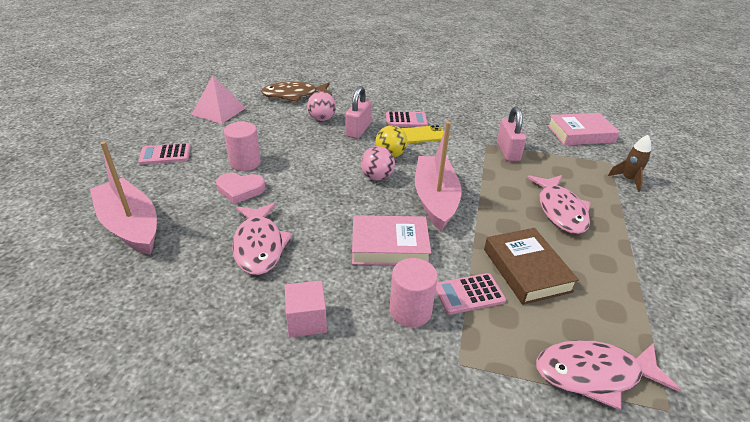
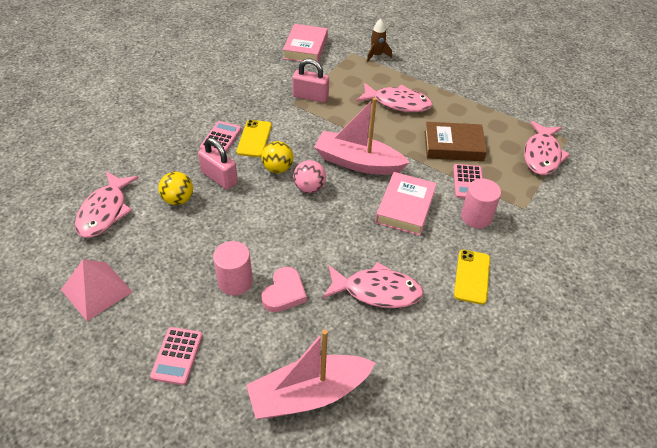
camera: 70 degrees left, 10 degrees up
brown fish [261,81,332,102] -> pink fish [75,172,139,238]
pink cube [284,281,327,338] -> yellow phone [454,250,490,305]
pink ball [307,92,336,121] -> yellow ball [158,172,193,205]

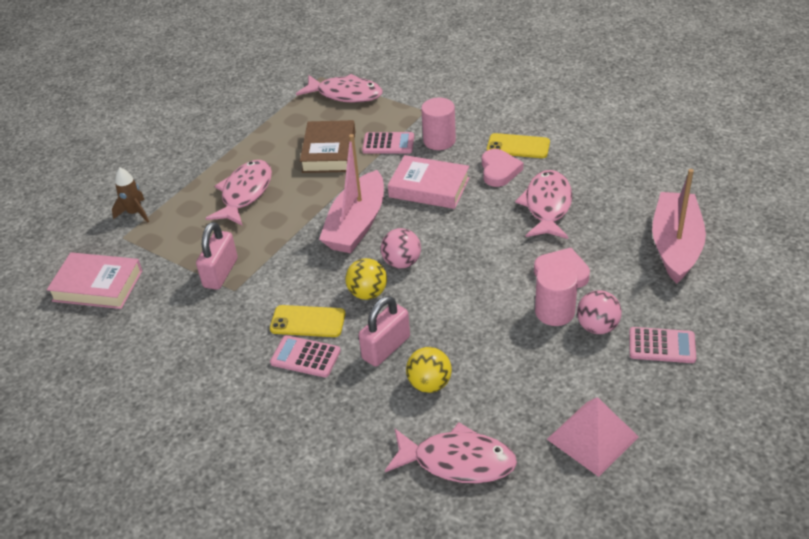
camera: 85 degrees left, 5 degrees down
pink boat [246,329,376,419] -> pink boat turned 150 degrees counterclockwise [652,169,706,284]
none -> pink heart [482,149,523,187]
none -> pink ball [577,290,622,334]

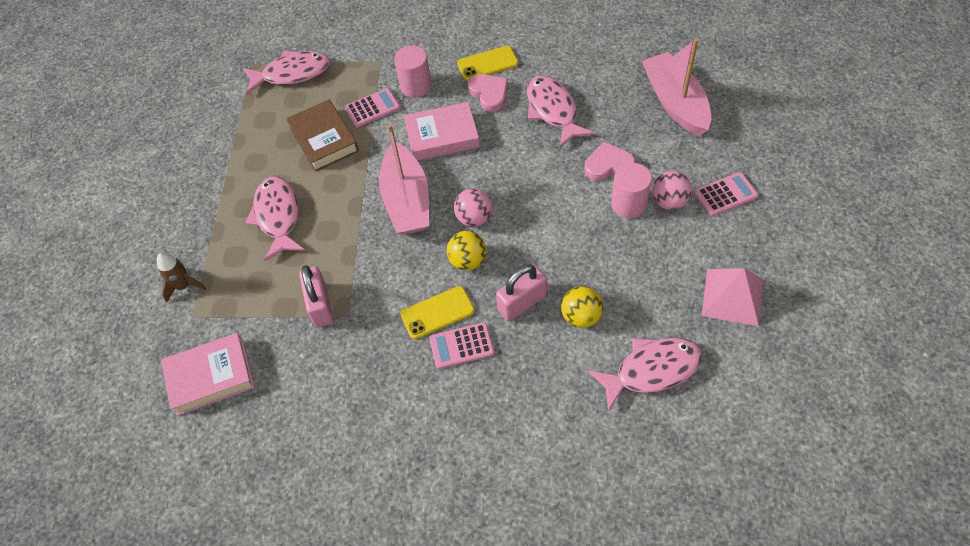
camera: 30 degrees left, 15 degrees up
pink padlock [359,296,410,367] -> pink padlock turned 45 degrees clockwise [496,265,547,321]

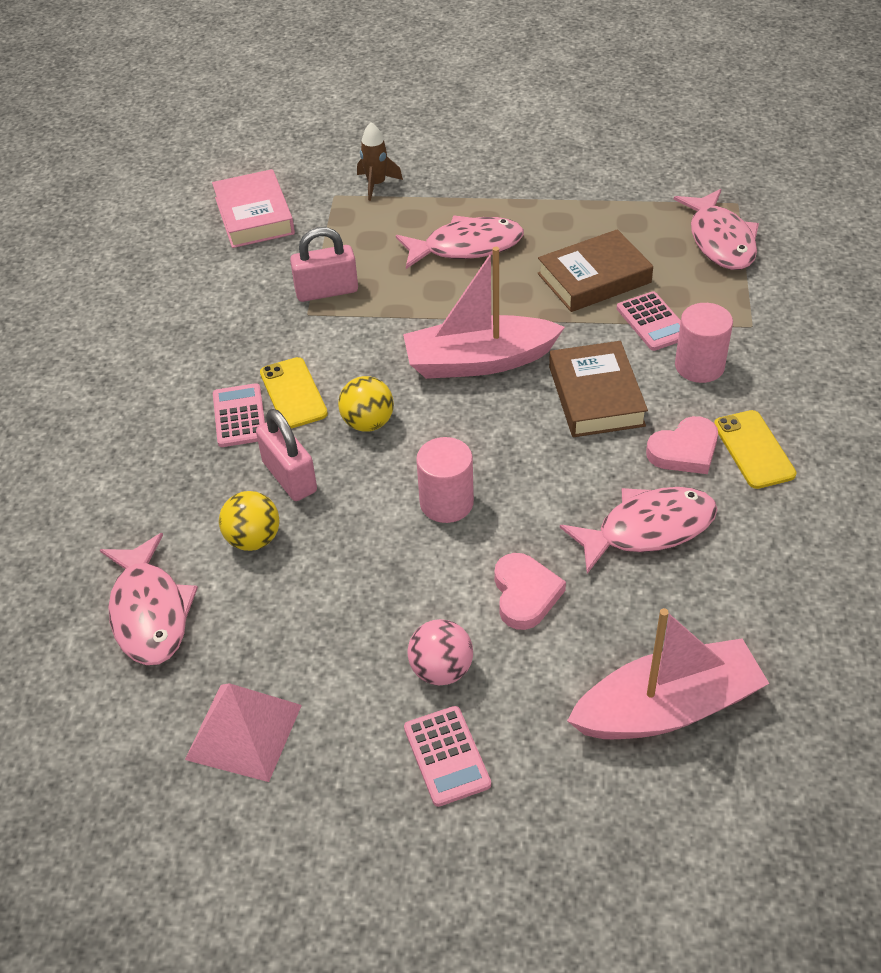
camera: 90 degrees right, 10 degrees down
pink book [404,102,480,161] -> brown book [549,341,648,437]
pink ball [454,188,492,227] -> none
pink cylinder [611,163,652,218] -> pink cylinder moved to [416,437,474,523]

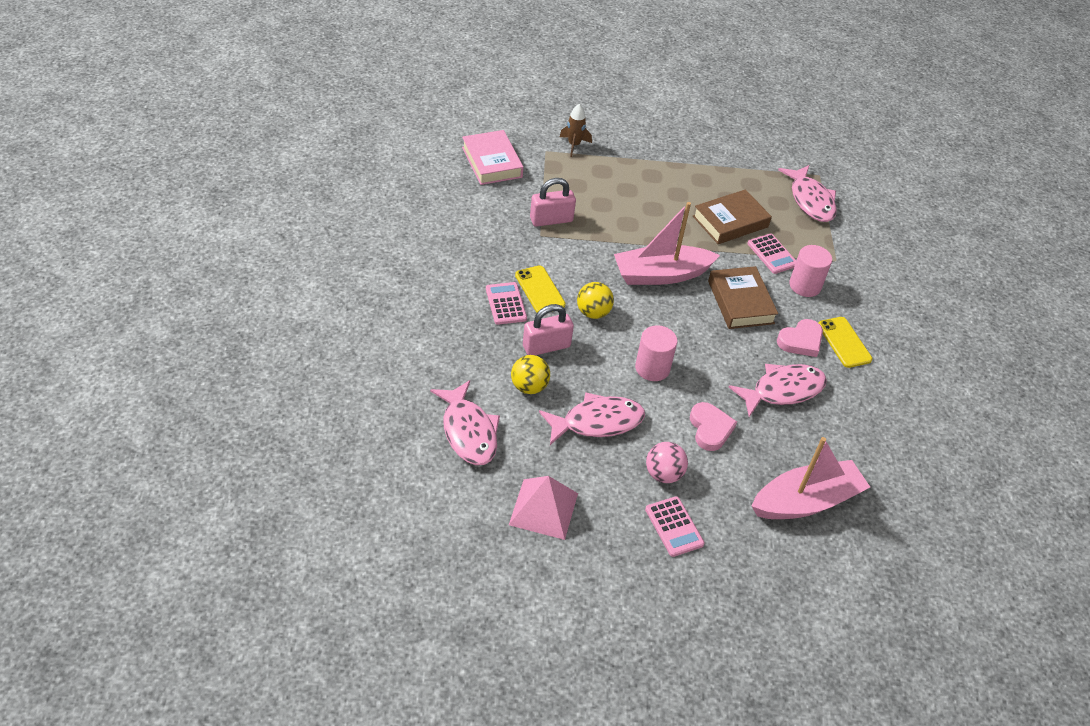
camera: 10 degrees left, 0 degrees up
pink padlock [256,409,317,501] -> pink padlock turned 75 degrees counterclockwise [523,304,574,355]
pink fish [396,215,524,269] -> pink fish moved to [539,392,645,445]

